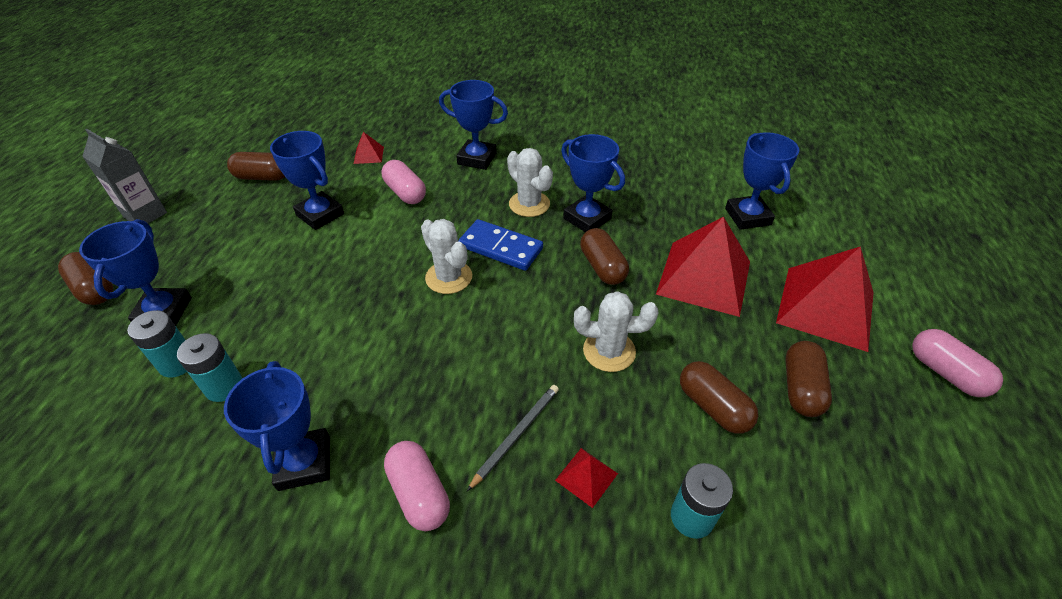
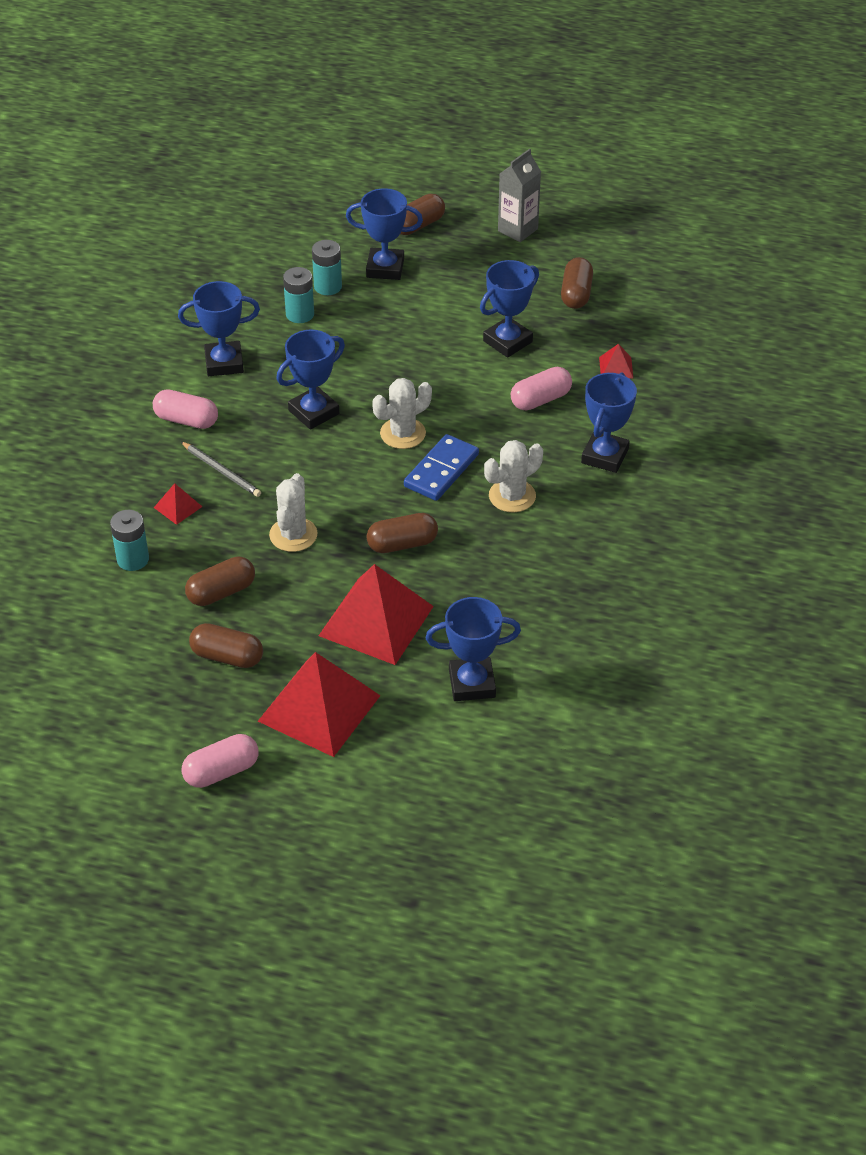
camera: 95 degrees right, 0 degrees up
pink capsule [384,441,450,531] -> pink capsule turned 45 degrees clockwise [153,389,218,429]
blue trophy [561,134,625,232] -> blue trophy moved to [276,330,345,430]

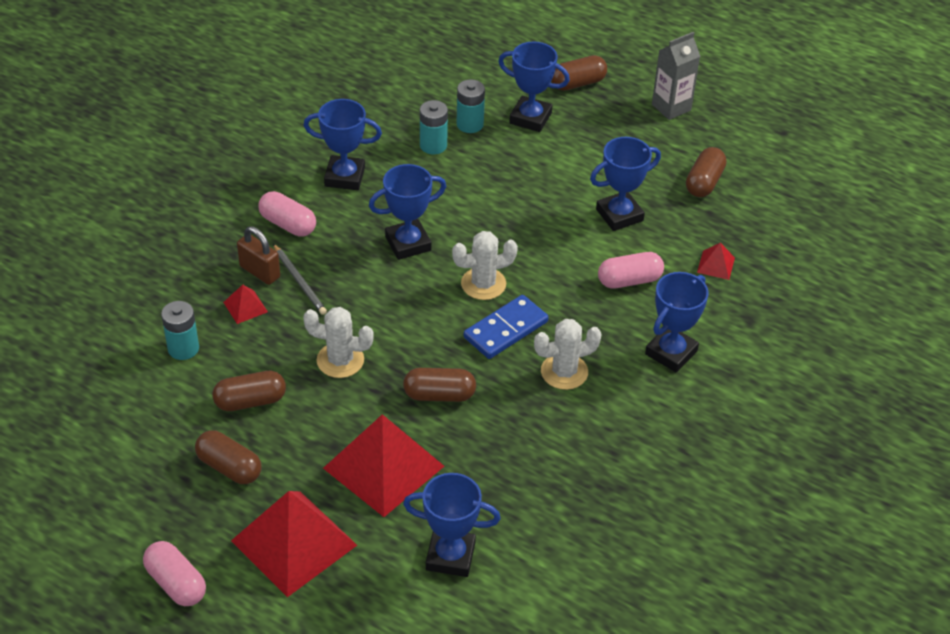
camera: 15 degrees right, 0 degrees up
pink capsule [181,734,259,788] -> pink capsule turned 60 degrees clockwise [143,541,206,606]
white cactus [269,473,318,552] -> white cactus turned 75 degrees clockwise [303,307,374,378]
none -> brown padlock [237,226,280,285]

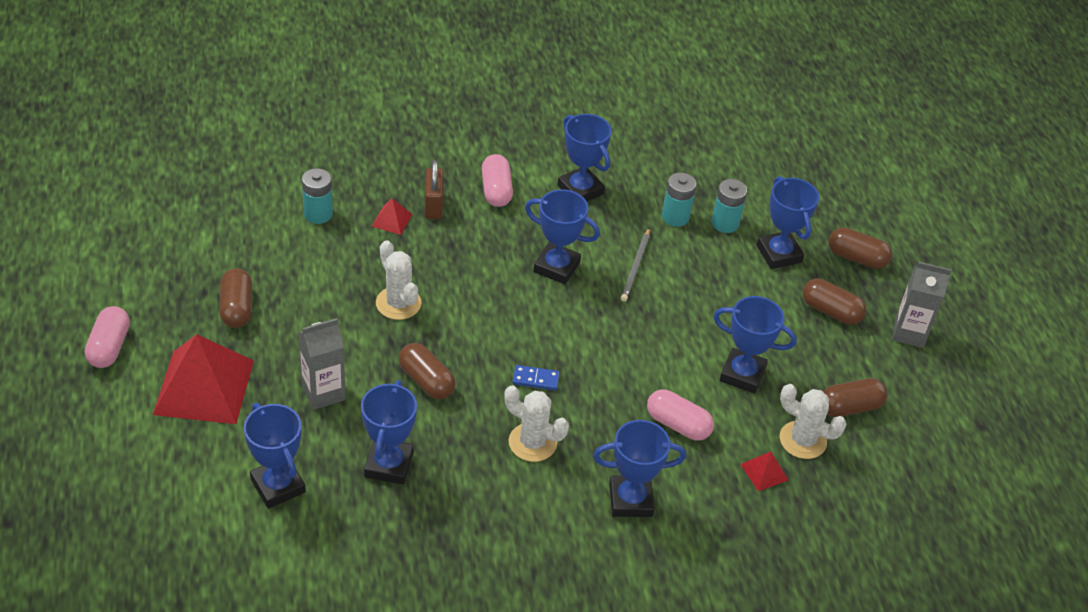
camera: 45 degrees right, 0 degrees up
brown capsule [212,371,286,411] -> brown capsule moved to [803,278,866,325]
grey pencil [273,244,327,315] -> grey pencil moved to [621,228,650,301]
red pyramid [323,414,444,517] -> grey carton [298,318,346,410]
white cactus [452,231,518,300] -> white cactus moved to [780,384,847,459]
blue domino [464,295,548,359] -> blue domino [512,365,560,391], size x0.55
none -> blue trophy [361,380,417,484]

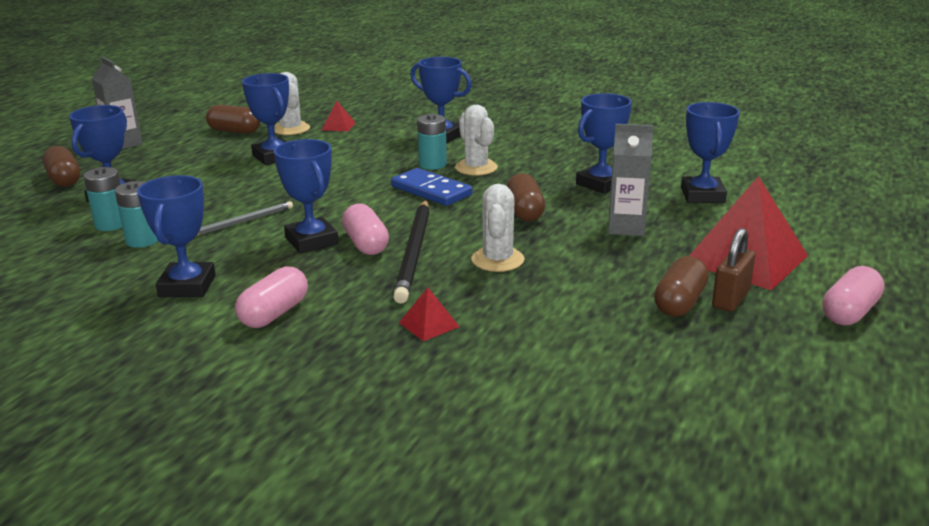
camera: 140 degrees left, 20 degrees down
turquoise battery [302,168,333,224] -> turquoise battery moved to [417,114,447,170]
brown padlock [425,160,443,219] -> brown padlock moved to [712,228,755,312]
blue domino [512,365,560,391] -> blue domino [391,168,473,206], size x1.81
pink capsule [647,390,714,441] -> pink capsule moved to [342,204,389,255]
brown capsule [803,278,866,325] -> none
none -> black pencil [393,200,430,304]

